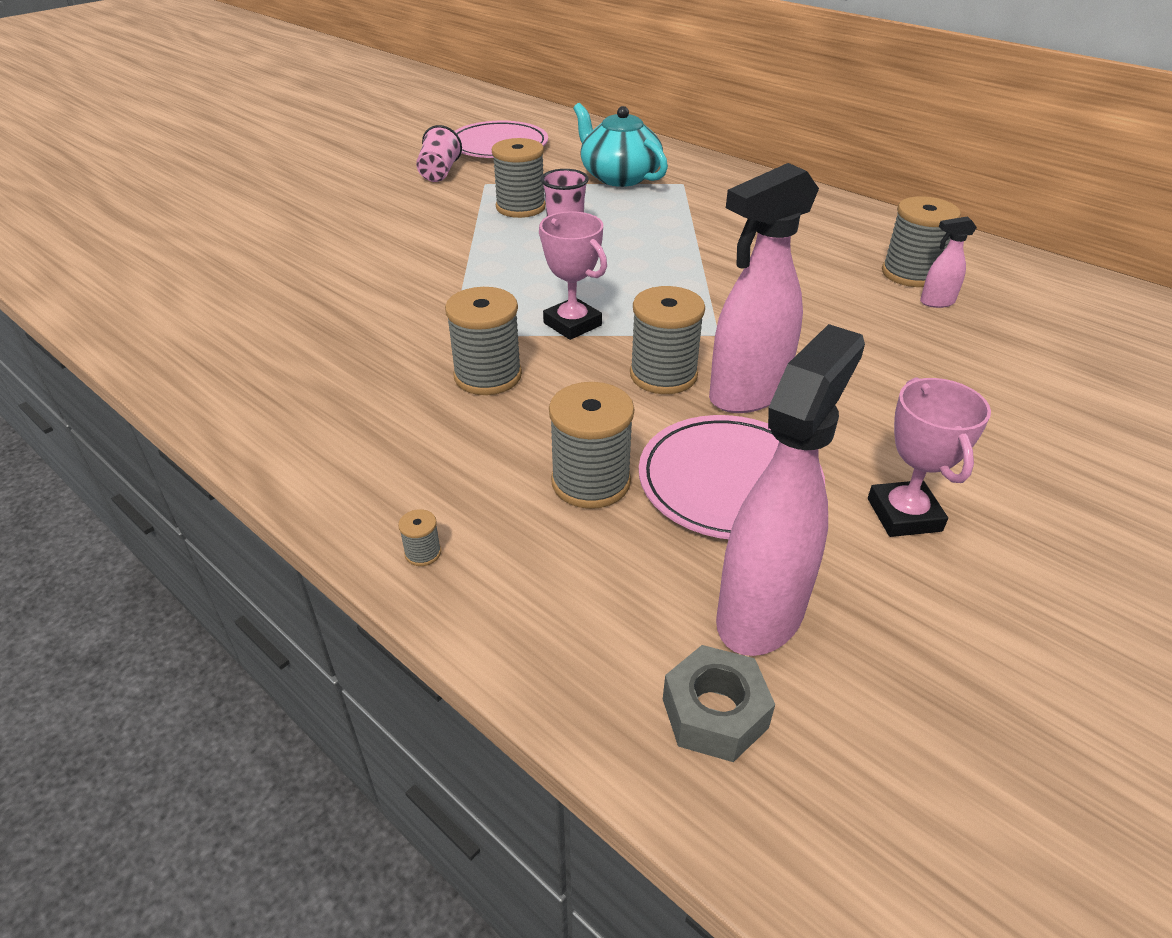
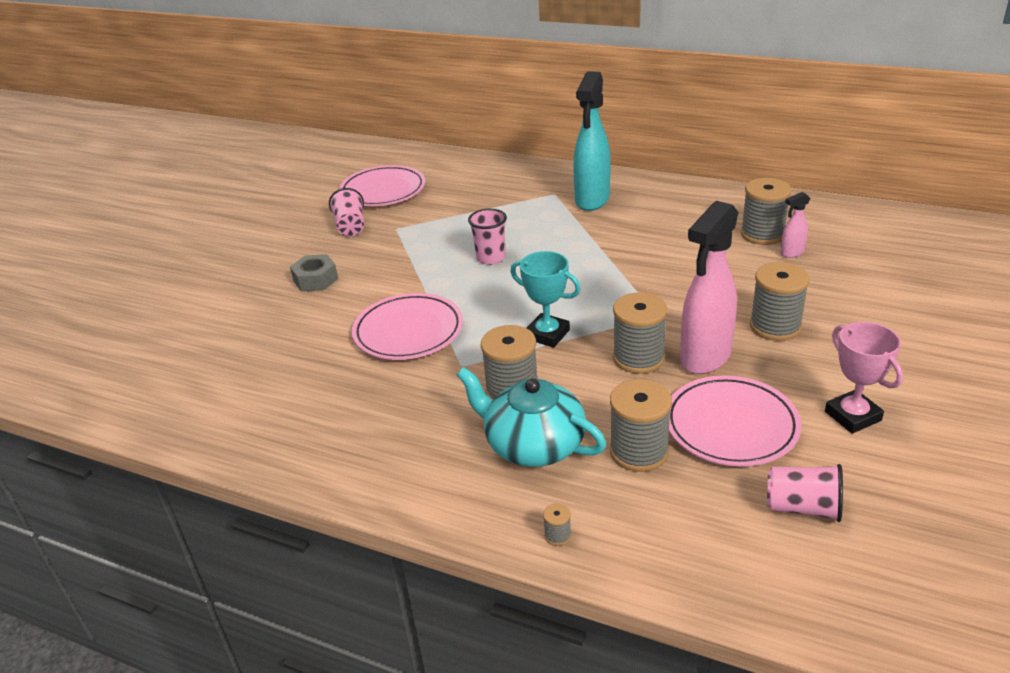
camera: 15 degrees left, 5 degrees down
grey spool [492,138,546,218] -> grey spool moved to [750,262,810,341]
pink trophy [539,211,607,340] -> turquoise trophy [511,251,581,348]
turquoise teapot [573,103,668,187] -> turquoise teapot moved to [457,367,606,467]
grey nut [663,645,775,762] -> grey nut moved to [290,254,338,292]
pink spray bottle [716,324,865,656] -> pink cup [767,464,843,522]
none -> pink plate [352,293,463,360]
none -> turquoise spray bottle [573,71,611,211]

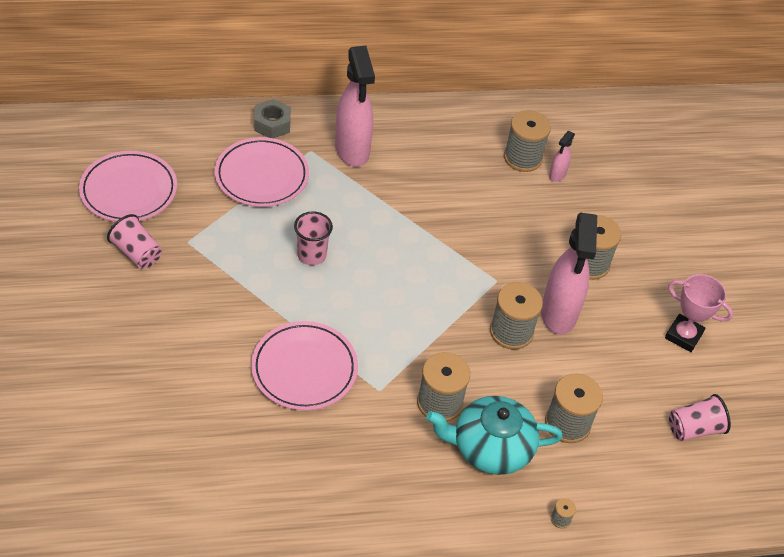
camera: 40 degrees left, 15 degrees up
grey nut [290,254,338,292] -> grey nut moved to [254,99,291,138]
turquoise trophy [511,251,581,348] -> none
turquoise spray bottle [573,71,611,211] -> pink spray bottle [335,46,375,167]
pink plate [669,375,802,466] -> pink plate moved to [215,137,309,207]

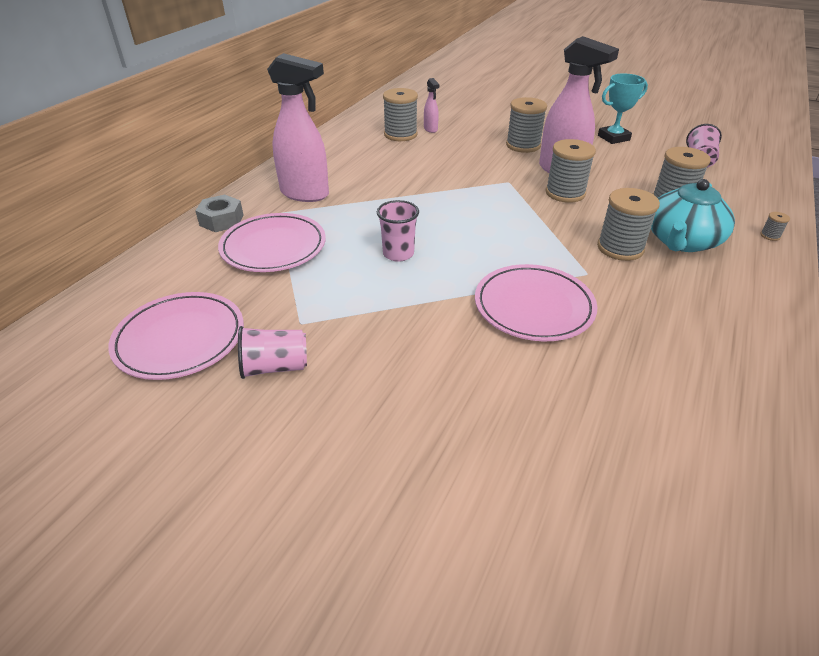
camera: 50 degrees left, 10 degrees down
pink trophy [665,274,733,352] -> turquoise trophy [598,73,648,144]

